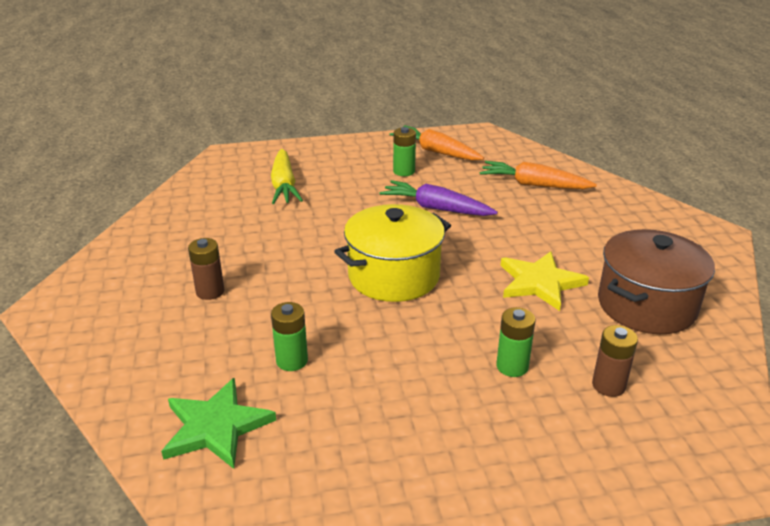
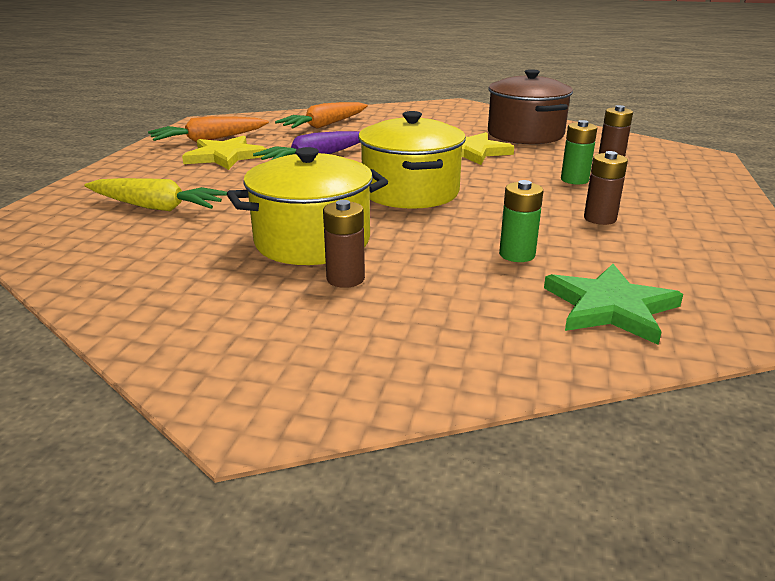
camera: 65 degrees left, 5 degrees down
green battery [393,127,416,176] -> yellow star [182,135,267,170]
none -> yellow pot [227,147,388,265]
none -> brown battery [584,151,628,225]

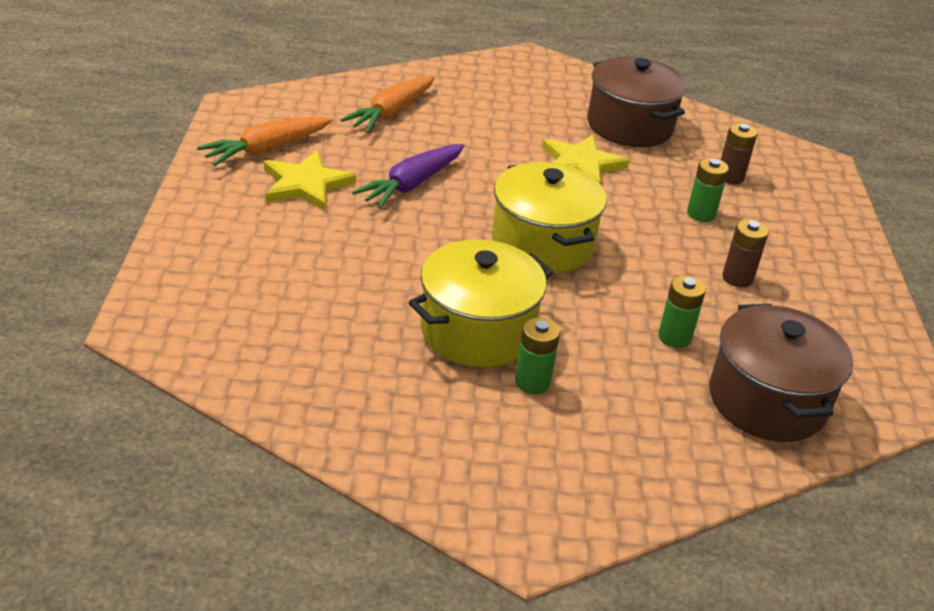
camera: 15 degrees left, 10 degrees up
yellow carrot [85,178,227,211] -> none
brown battery [323,200,365,288] -> green battery [515,317,560,395]
green star [544,264,683,345] -> brown pot [709,304,853,442]

